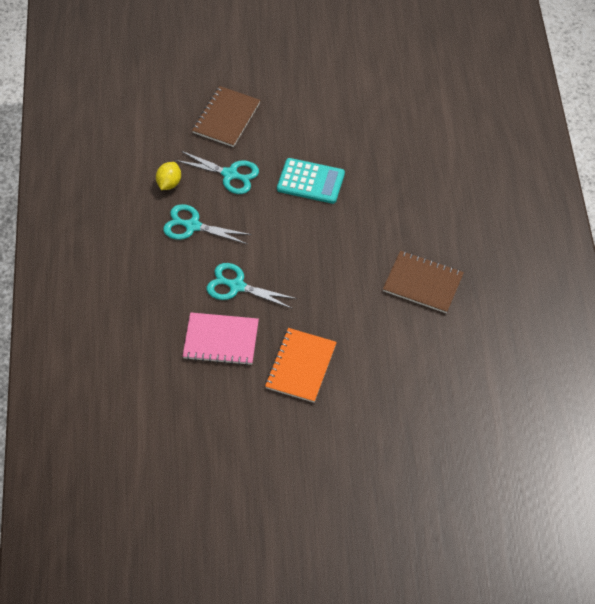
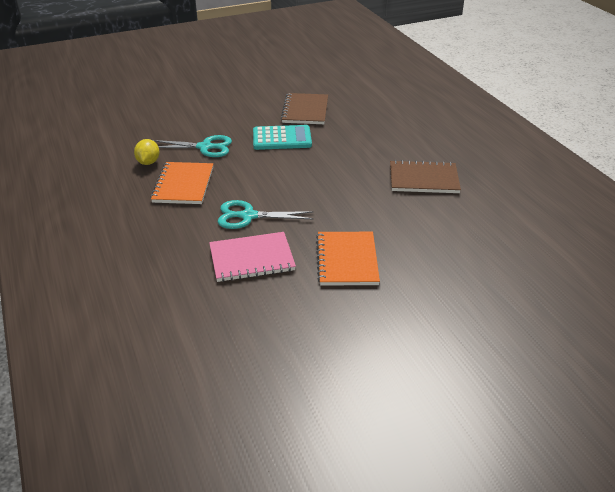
camera: 20 degrees left, 20 degrees down
turquoise scissors [163,204,252,244] -> orange notebook [151,162,213,204]
brown notebook [192,86,260,147] -> brown notebook moved to [281,93,328,124]

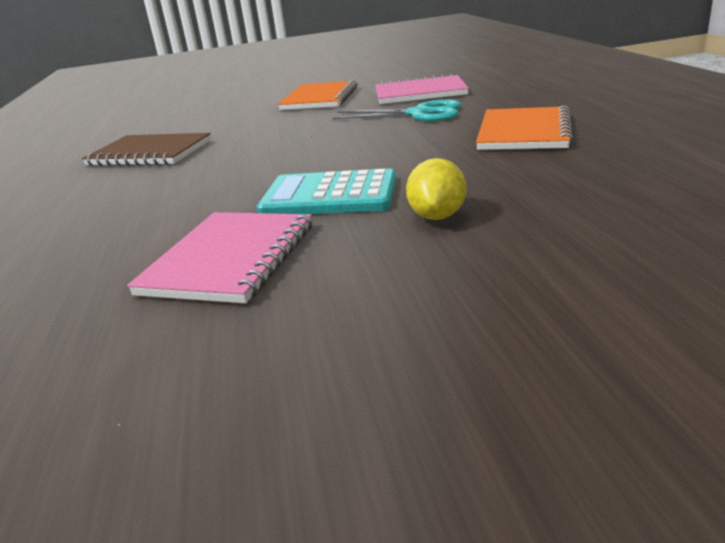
camera: 165 degrees left, 10 degrees down
yellow lemon [134,139,160,165] -> yellow lemon moved to [406,158,466,220]
turquoise scissors [153,135,232,157] -> none
brown notebook [281,93,328,124] -> pink notebook [127,212,312,303]

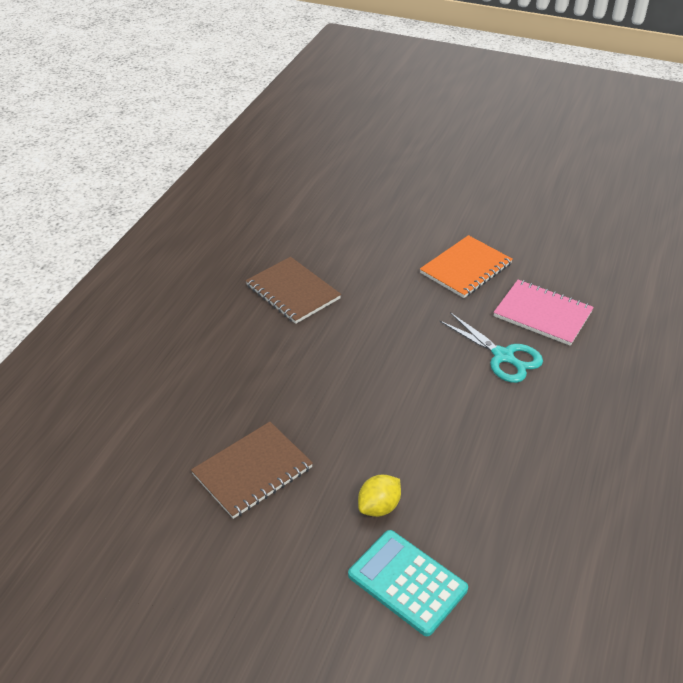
camera: 30 degrees right, 15 degrees up
pink notebook [127,212,312,303] -> brown notebook [191,422,313,519]
turquoise calculator [257,169,396,214] -> turquoise calculator moved to [348,530,468,636]
orange notebook [476,106,574,150] -> none

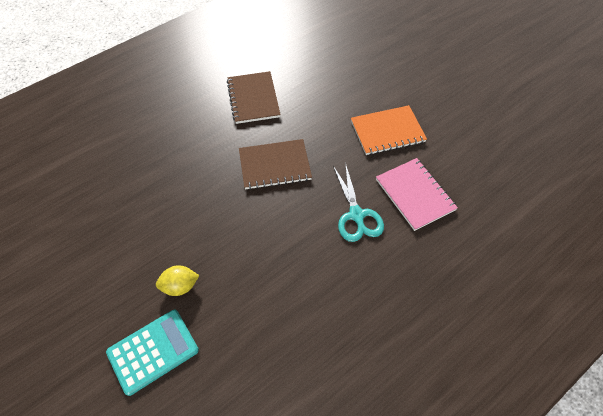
camera: 30 degrees right, 15 degrees up
brown notebook [191,422,313,519] -> brown notebook moved to [239,139,312,190]
turquoise calculator [348,530,468,636] -> turquoise calculator turned 75 degrees clockwise [106,310,199,396]

